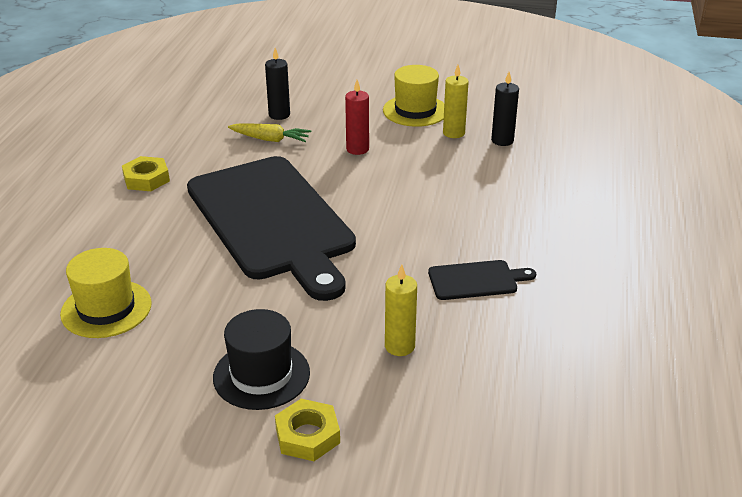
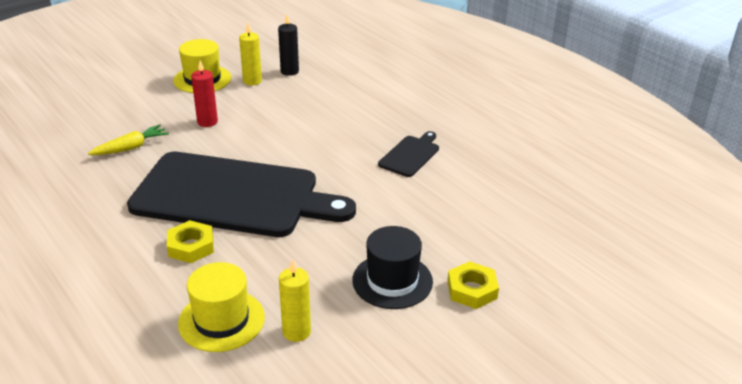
camera: 50 degrees left, 0 degrees up
yellow nut [122,156,170,191] -> yellow nut moved to [167,220,214,263]
black candle [265,48,290,120] -> none
yellow candle [385,265,417,356] -> yellow candle moved to [279,259,311,342]

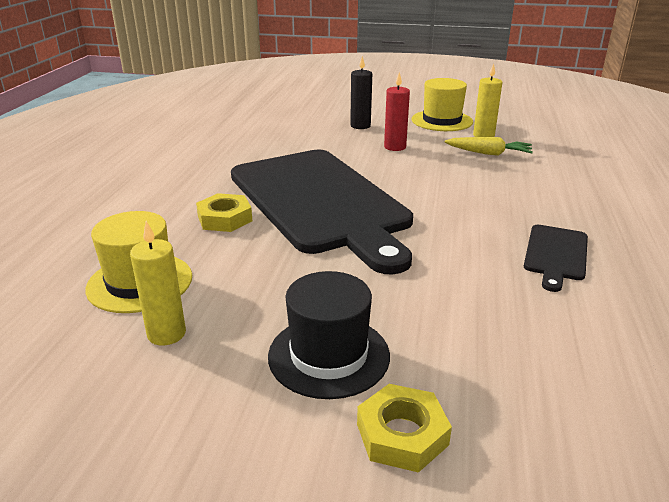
camera: 50 degrees right, 5 degrees down
yellow carrot [88,125,169,155] -> yellow carrot moved to [445,137,533,156]
black candle [278,15,299,76] -> black candle moved to [350,56,372,129]
black cutting board [378,131,439,177] -> black cutting board turned 120 degrees clockwise [524,225,588,292]

